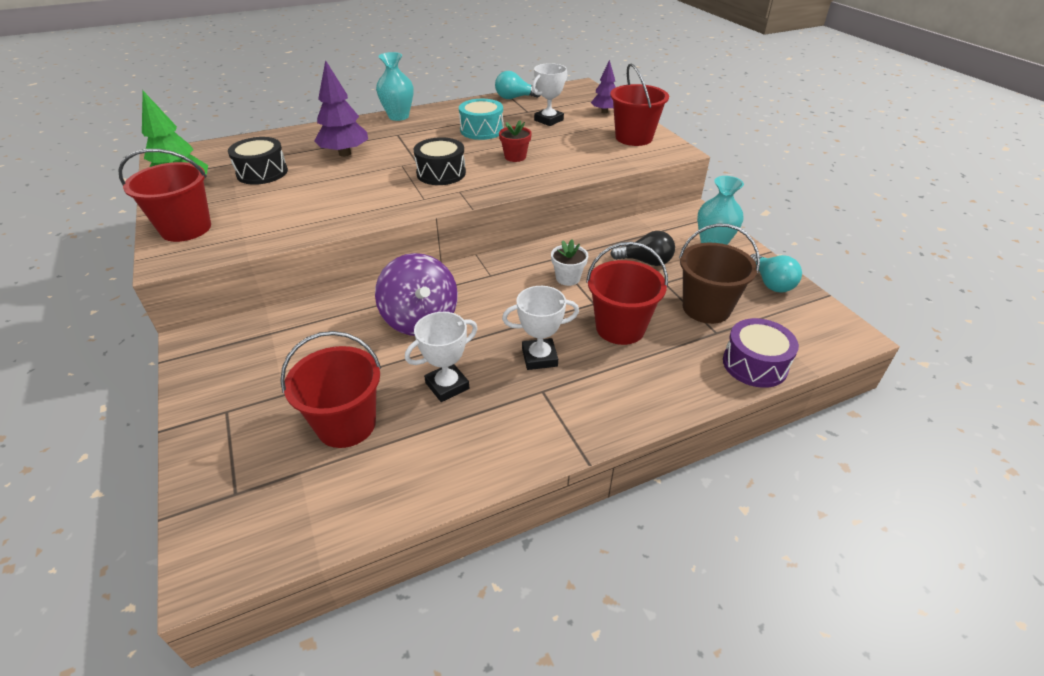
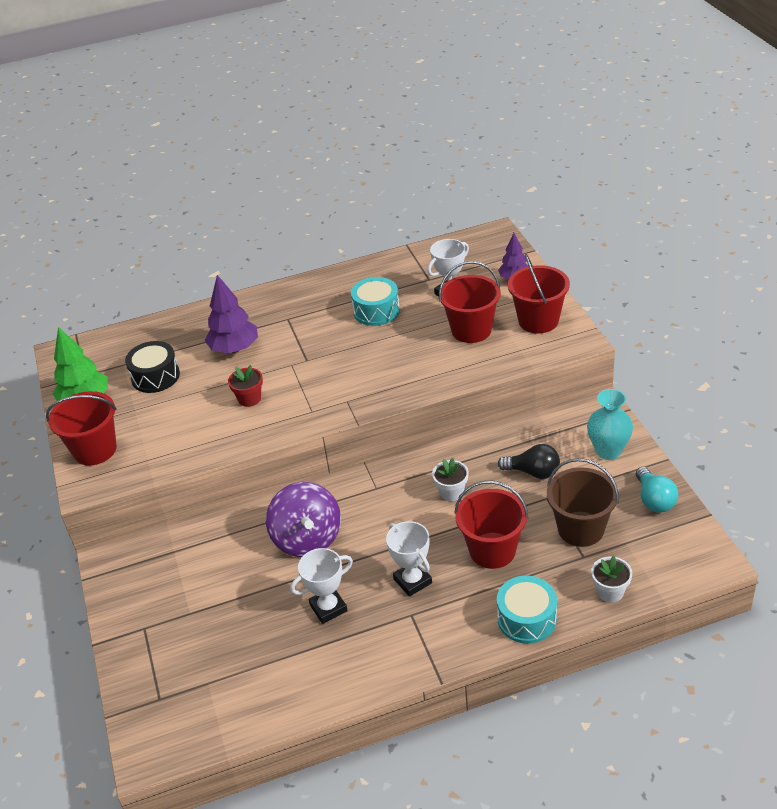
camera: 10 degrees right, 0 degrees up
red bucket [280,331,381,448] -> red bucket moved to [439,261,501,343]
turquoise vase [376,52,414,121] -> none
black drum [413,137,466,185] -> none
turquoise light bulb [495,71,541,99] -> none
red flower pot [499,120,532,162] -> red flower pot moved to [228,365,263,407]
white trophy [502,286,579,370] -> white trophy turned 60 degrees clockwise [386,521,432,597]
purple drum [723,318,799,388] -> white flower pot [591,556,632,602]
none -> turquoise drum [497,576,557,644]

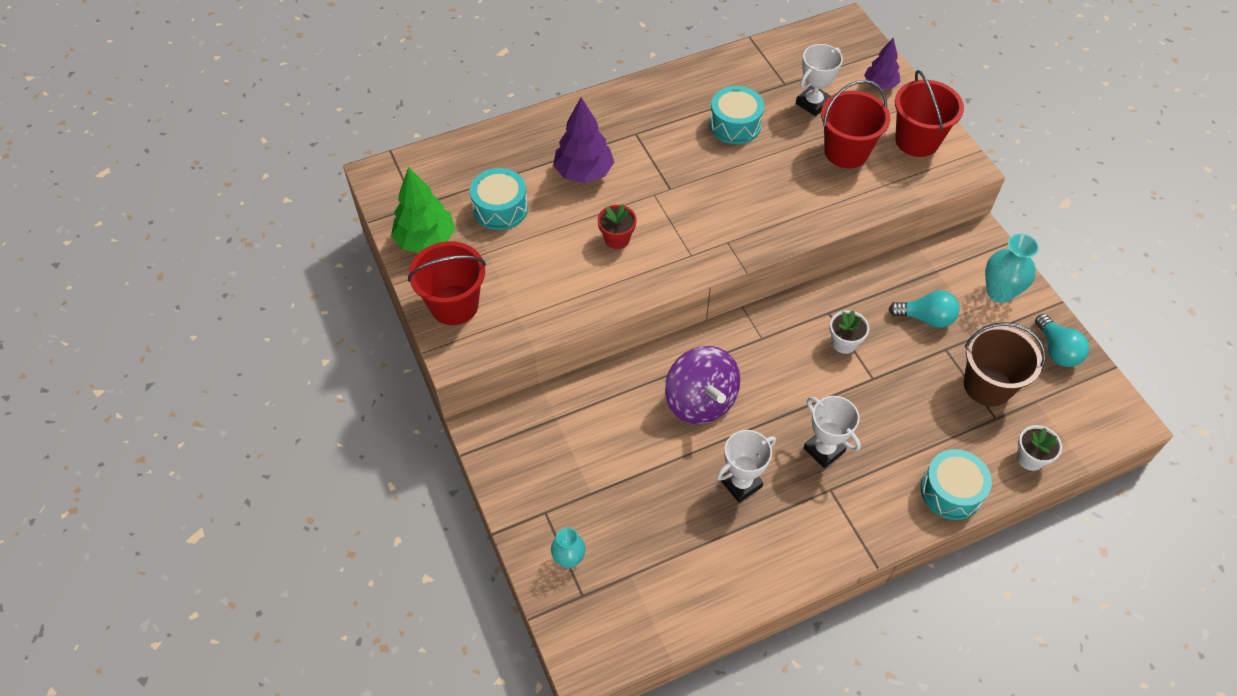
camera: 10 degrees left, 15 degrees up
black drum [125,341,180,393] -> turquoise drum [470,168,528,230]
red bucket [454,480,529,569] -> none
black light bulb [498,444,560,479] -> turquoise light bulb [889,290,960,328]
none -> turquoise vase [551,527,586,568]

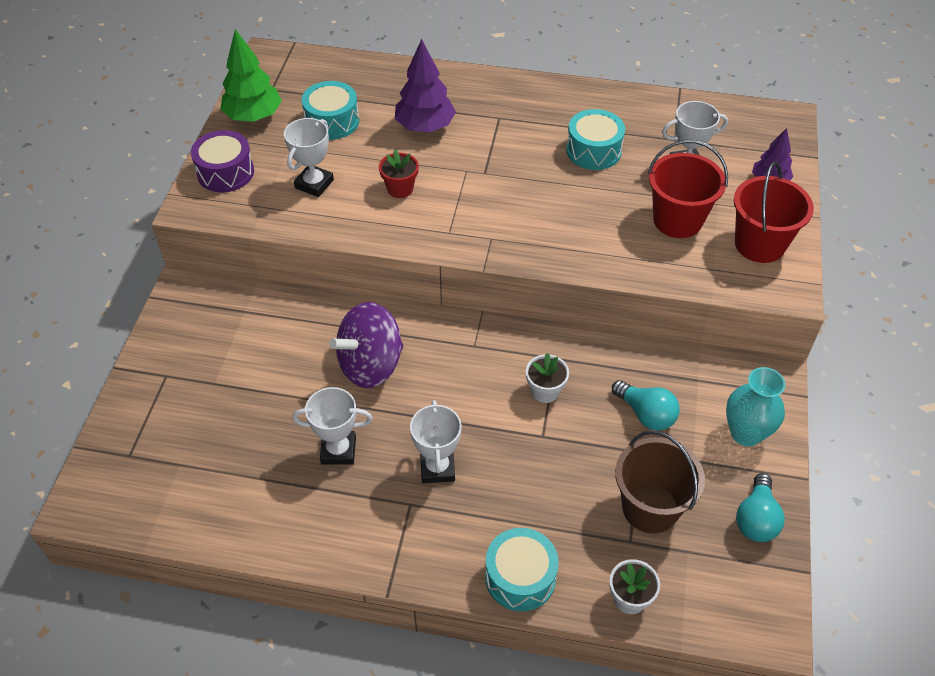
camera: 35 degrees right, 5 degrees down
red bucket [408,241,486,325] -> purple drum [191,130,254,192]
turquoise vase [551,527,586,568] -> none
purple spinning top [665,346,740,424] -> purple spinning top turned 45 degrees clockwise [329,302,403,388]
none -> white trophy [284,118,334,197]

